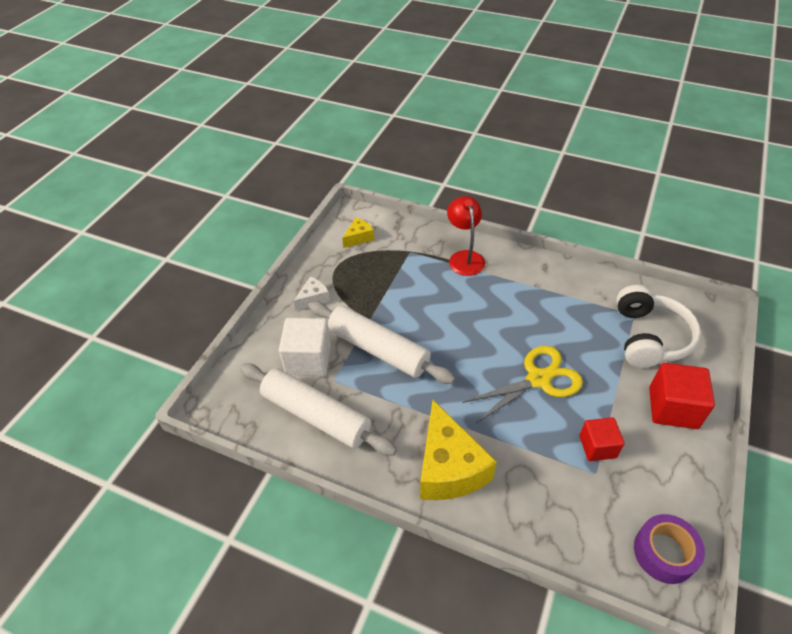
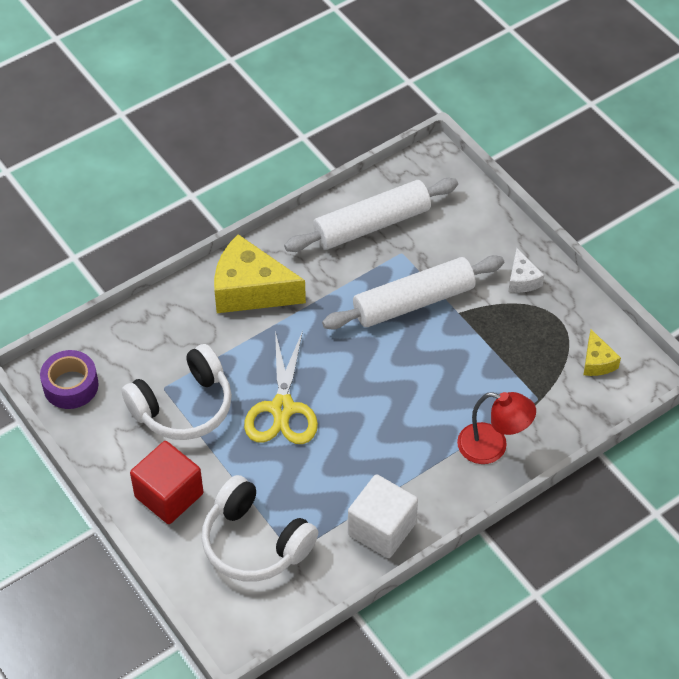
camera: 120 degrees right, 5 degrees up
white cube [279,318,331,376] -> white cube moved to [348,474,418,558]
red cube [579,417,625,461] -> white headphones [122,344,232,440]

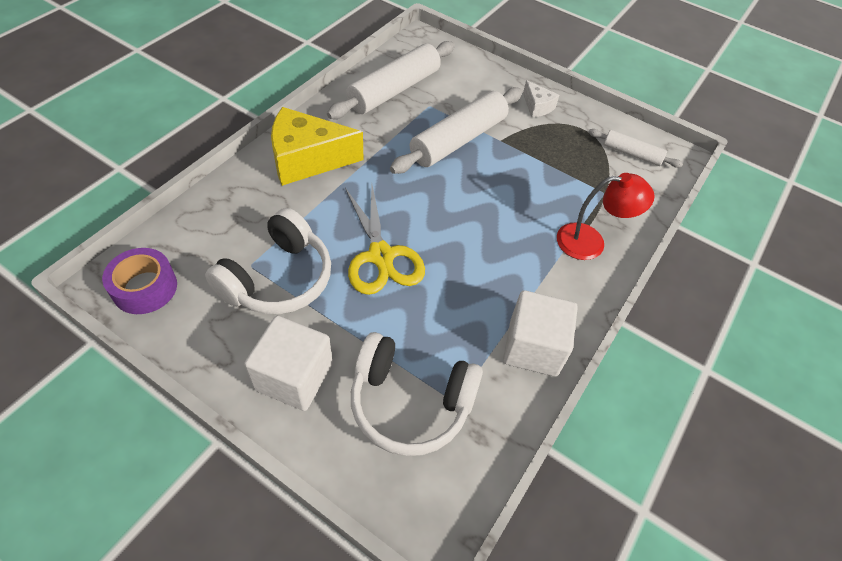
camera: 25 degrees left, 0 degrees up
red cube [130,441,203,524] -> white cube [244,316,333,411]
yellow cheese [583,329,621,376] -> white rolling pin [588,129,683,168]

